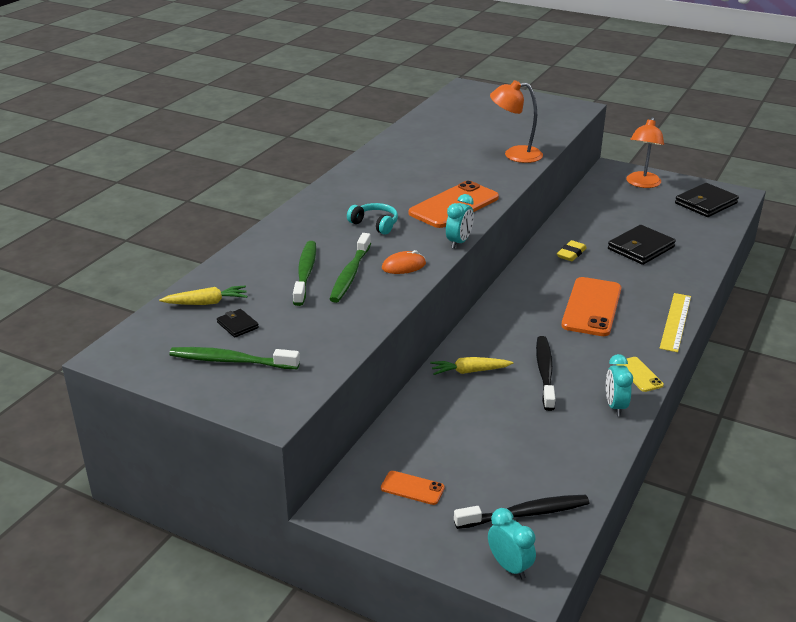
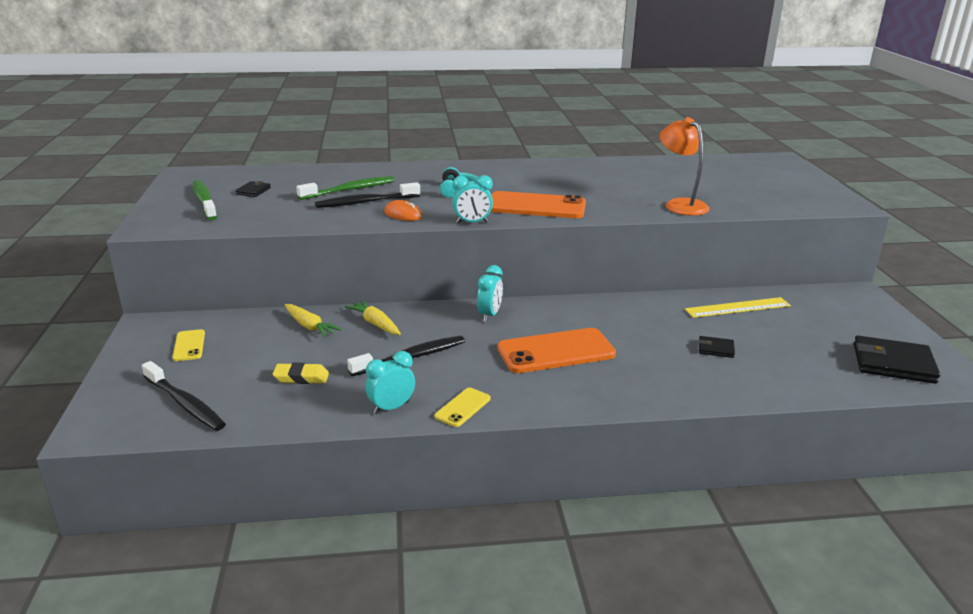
camera: 55 degrees right, 5 degrees down
yellow carrot [159,286,247,305] -> yellow carrot moved to [285,304,342,338]
green toothbrush [329,233,371,303] -> black toothbrush [315,182,420,208]
orange phone [381,471,445,505] -> yellow phone [172,329,205,361]
turquoise clock [488,508,536,579] -> turquoise clock moved to [477,265,503,322]
yellow eraser [557,240,587,261] -> yellow eraser moved to [273,363,329,384]
black wallet [608,225,676,265] -> black wallet [699,336,735,358], size x0.50
orange lamp [626,117,664,188] -> none
yellow ruler [660,293,691,352] -> yellow ruler moved to [685,297,791,318]

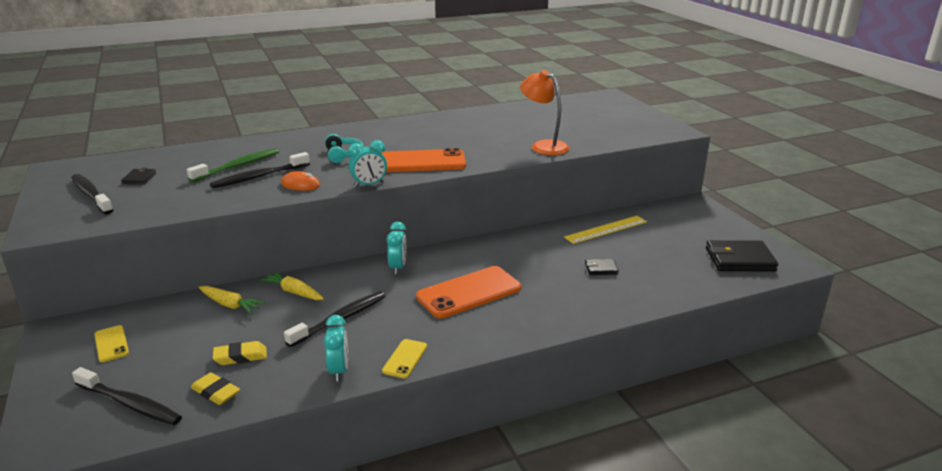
camera: 15 degrees left, 0 degrees up
green toothbrush [193,180,217,220] -> black toothbrush [71,174,113,214]
turquoise clock [365,351,415,414] -> turquoise clock turned 135 degrees clockwise [324,315,348,382]
none -> yellow eraser [191,372,240,405]

